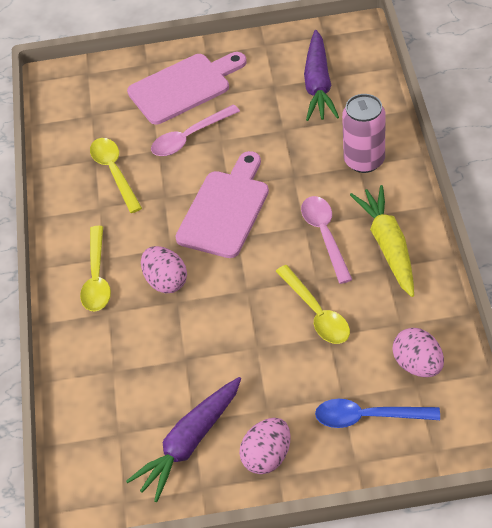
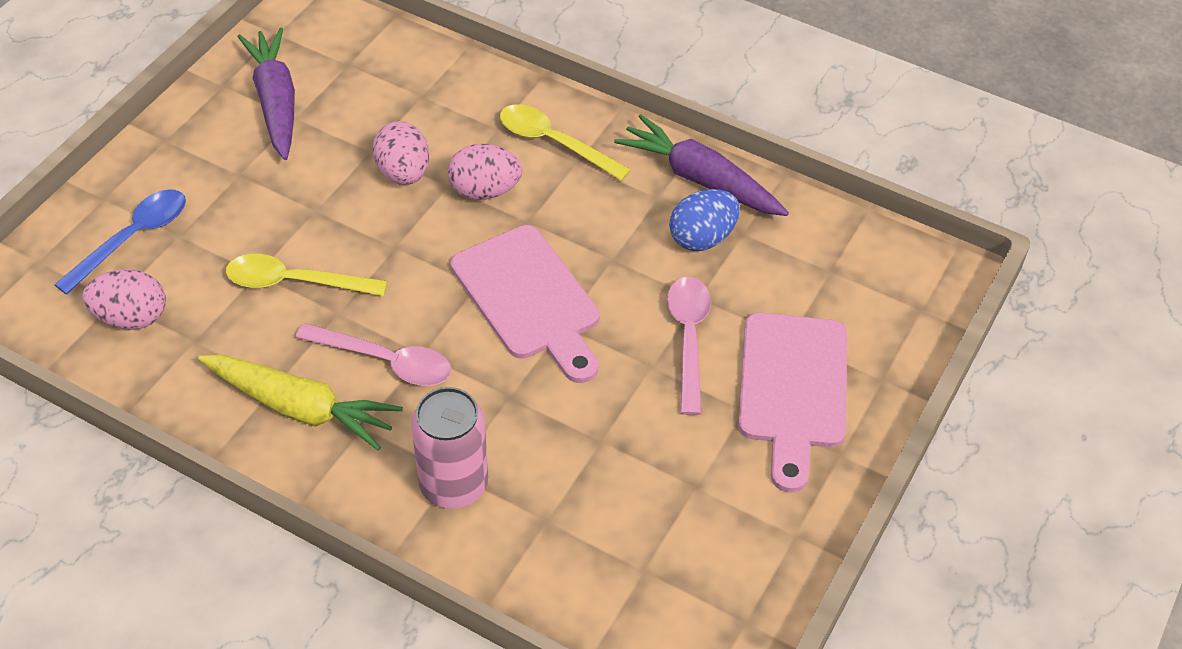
camera: 120 degrees right, 0 degrees up
yellow spoon [90,138,142,213] -> blue egg [669,189,740,251]
pink egg [239,418,291,474] -> pink egg moved to [373,121,429,185]
purple carrot [304,30,339,121] -> purple carrot moved to [614,114,789,216]

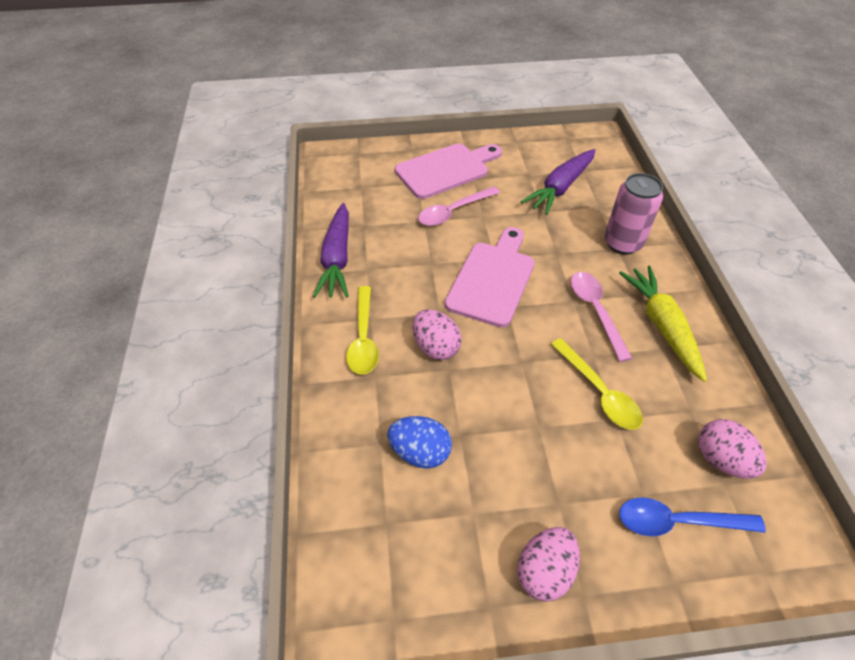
camera: 125 degrees left, 0 degrees up
purple carrot [237,27,295,160] -> purple carrot moved to [521,149,595,215]
pink egg [373,121,429,185] -> pink egg moved to [517,527,580,602]
blue egg [669,189,740,251] -> blue egg moved to [387,416,452,469]

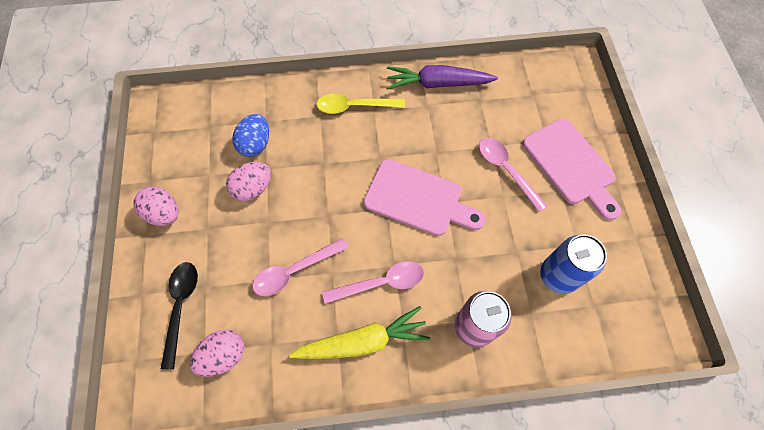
camera: 90 degrees right, 15 degrees up
pink egg [413,310,462,360] -> pink egg moved to [226,162,271,202]
purple carrot [521,149,595,215] -> blue can [540,235,607,294]
yellow spoon [551,338,643,430] -> pink spoon [252,238,349,296]
blue spoon [619,497,766,536] -> black spoon [161,262,198,370]

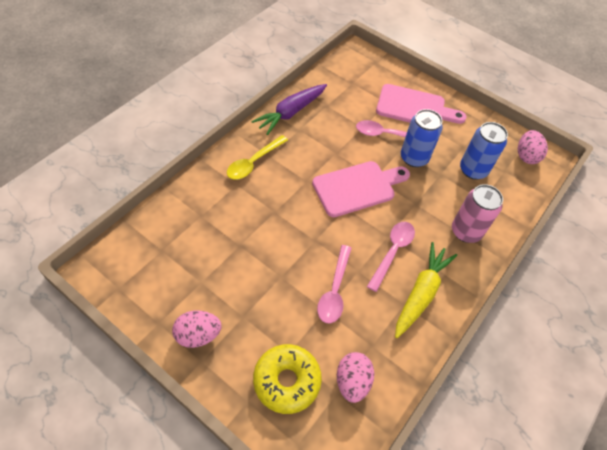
camera: 50 degrees left, 10 degrees down
black spoon [161,262,198,370] -> yellow donut [253,344,322,414]
pink egg [226,162,271,202] -> pink egg moved to [518,130,548,164]
blue egg [232,114,269,157] -> none
none -> blue can [401,109,443,167]

